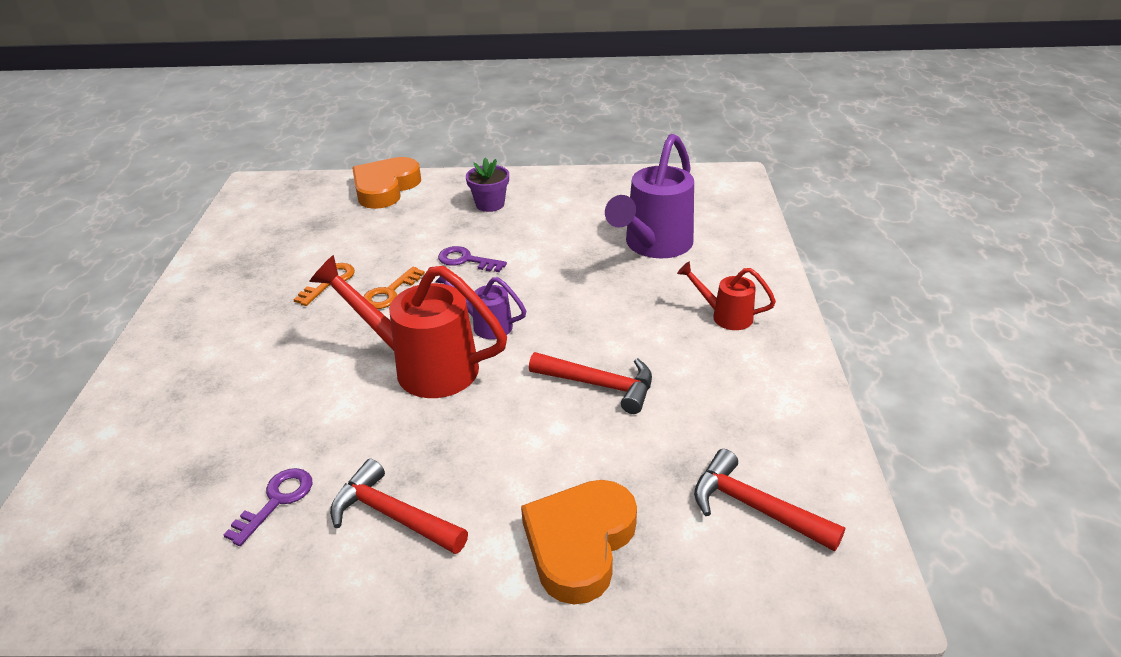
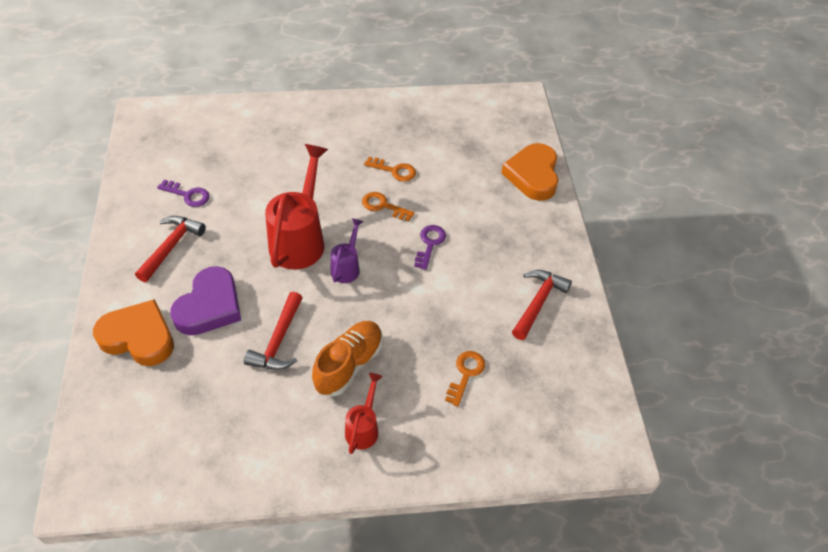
camera: 80 degrees right, 15 degrees up
orange heart [352,157,421,209] -> orange heart turned 105 degrees counterclockwise [501,143,558,201]
purple flower pot [466,158,509,212] -> none
purple watering can [605,134,694,258] -> orange key [445,351,485,407]
red hammer [694,449,845,552] -> red hammer moved to [512,270,572,340]
none -> purple heart [170,266,241,335]
none -> orange shoe [312,321,383,396]

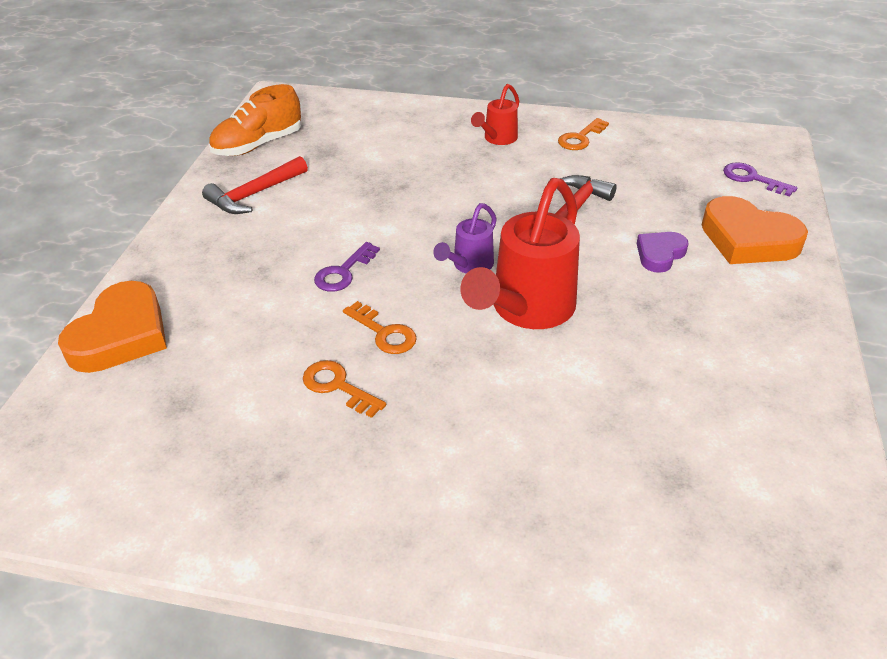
camera: 160 degrees left, 10 degrees down
red hammer [135,216,206,282] -> none
purple key [157,180,209,207] -> purple key moved to [723,162,798,197]
purple heart [170,266,241,335] -> purple heart [637,232,688,273], size x0.56
orange shoe [312,321,383,396] -> orange shoe moved to [209,84,301,156]
orange key [445,351,485,407] -> orange key moved to [558,118,609,150]

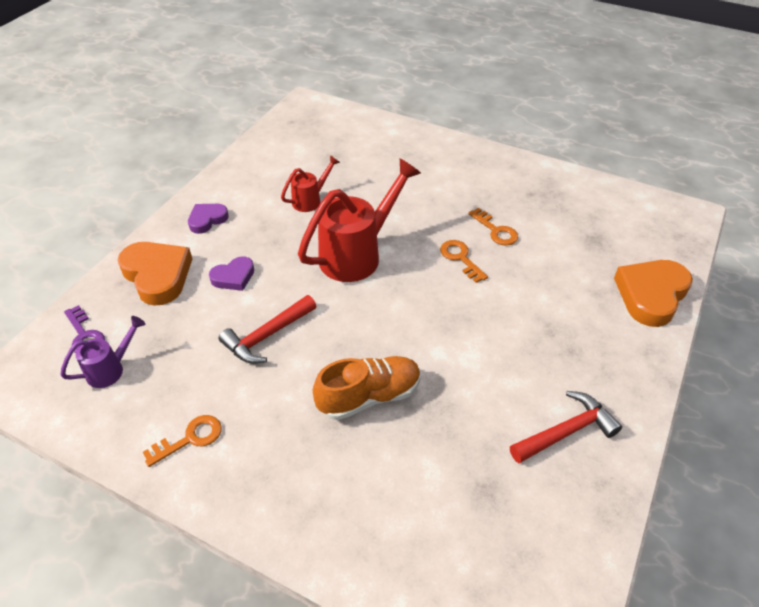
camera: 165 degrees left, 5 degrees up
orange shoe [209,84,301,156] -> orange shoe moved to [313,356,421,420]
purple key [314,242,380,292] -> none
purple watering can [433,203,497,274] -> purple watering can moved to [60,316,145,388]
red watering can [471,84,519,145] -> red watering can moved to [281,155,340,212]
none -> purple heart [188,204,229,234]

